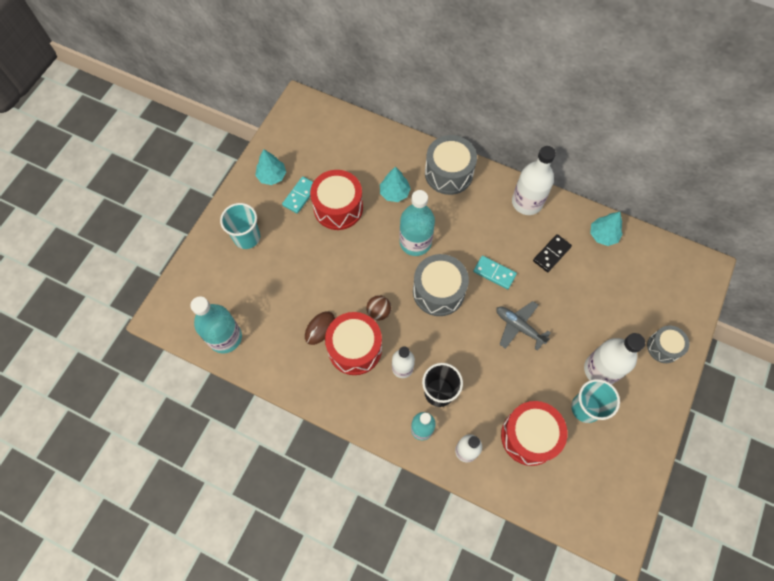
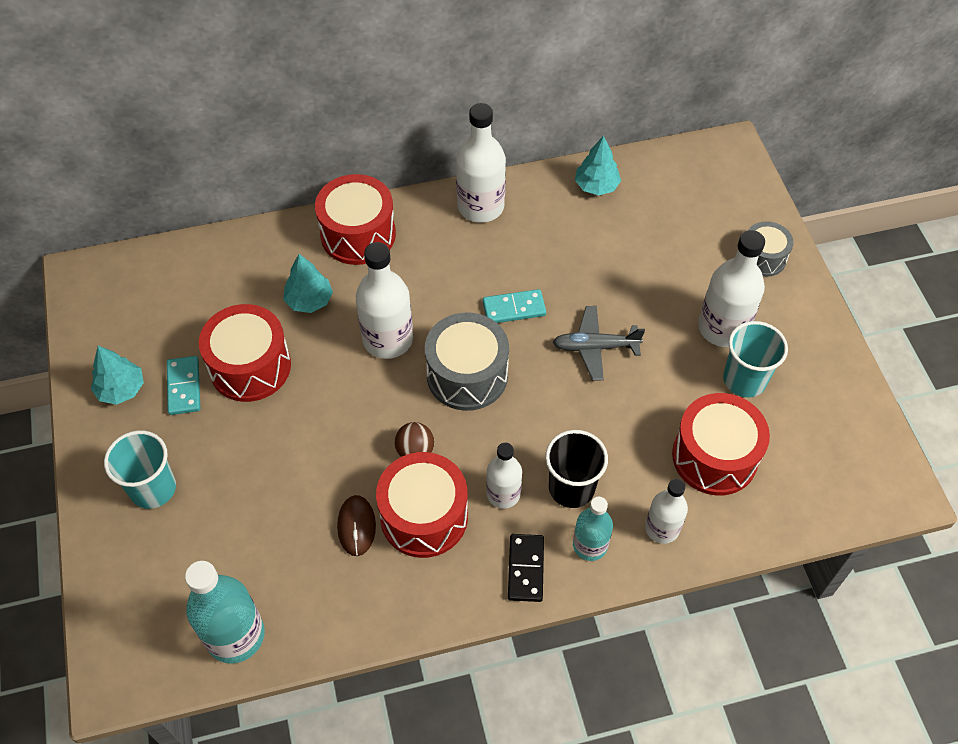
camera: 40 degrees left, 10 degrees down
turquoise bottle [399,190,435,256] -> white bottle [356,242,413,359]
grey drum [425,135,477,195] -> red drum [315,174,396,265]
black domino [533,234,572,272] -> black domino moved to [508,534,544,602]

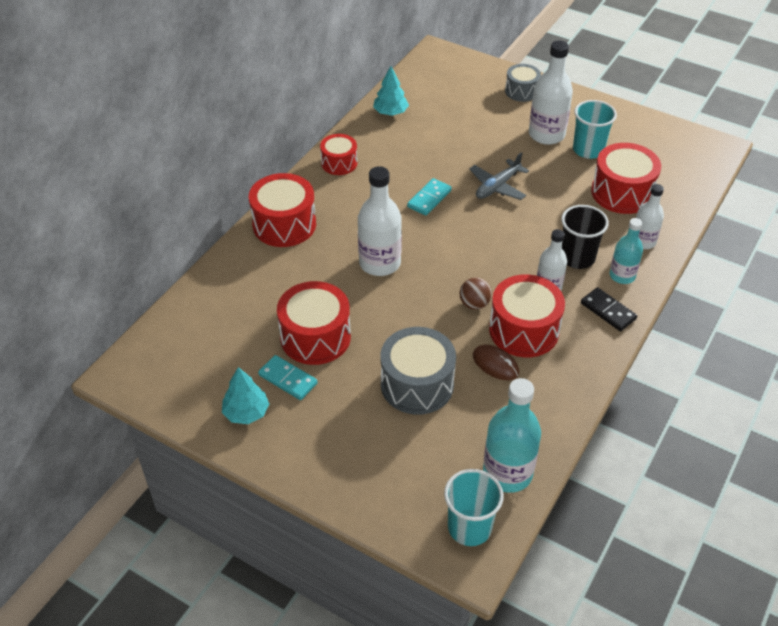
camera: 45 degrees left, 10 degrees down
turquoise cup [104,430,176,509] -> turquoise cup moved to [444,469,504,546]
turquoise tree [283,254,333,313] -> none
grey drum [425,312,509,411] -> grey drum moved to [380,327,456,415]
white bottle [456,103,506,223] -> red drum [320,134,357,175]

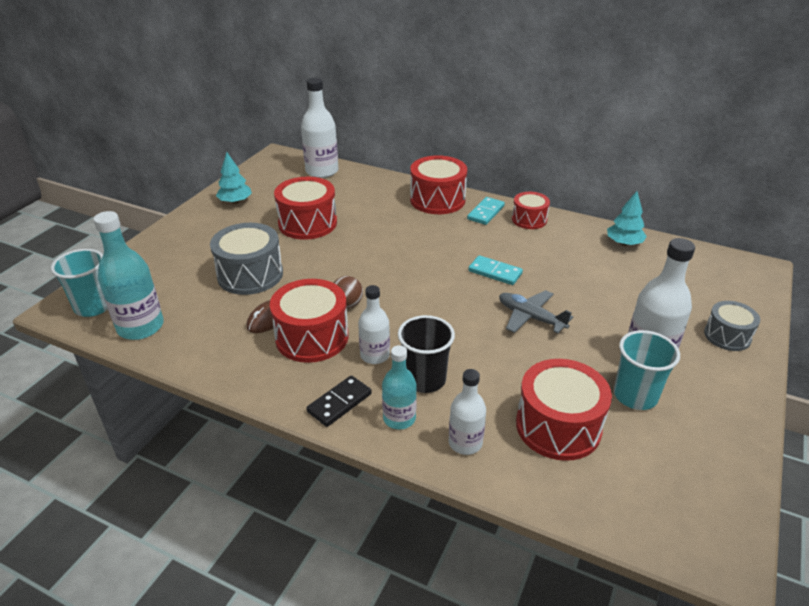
camera: 85 degrees right, 10 degrees down
turquoise domino [258,355,318,400] -> turquoise domino moved to [467,197,505,225]
white bottle [358,166,402,276] -> white bottle moved to [301,78,338,178]

